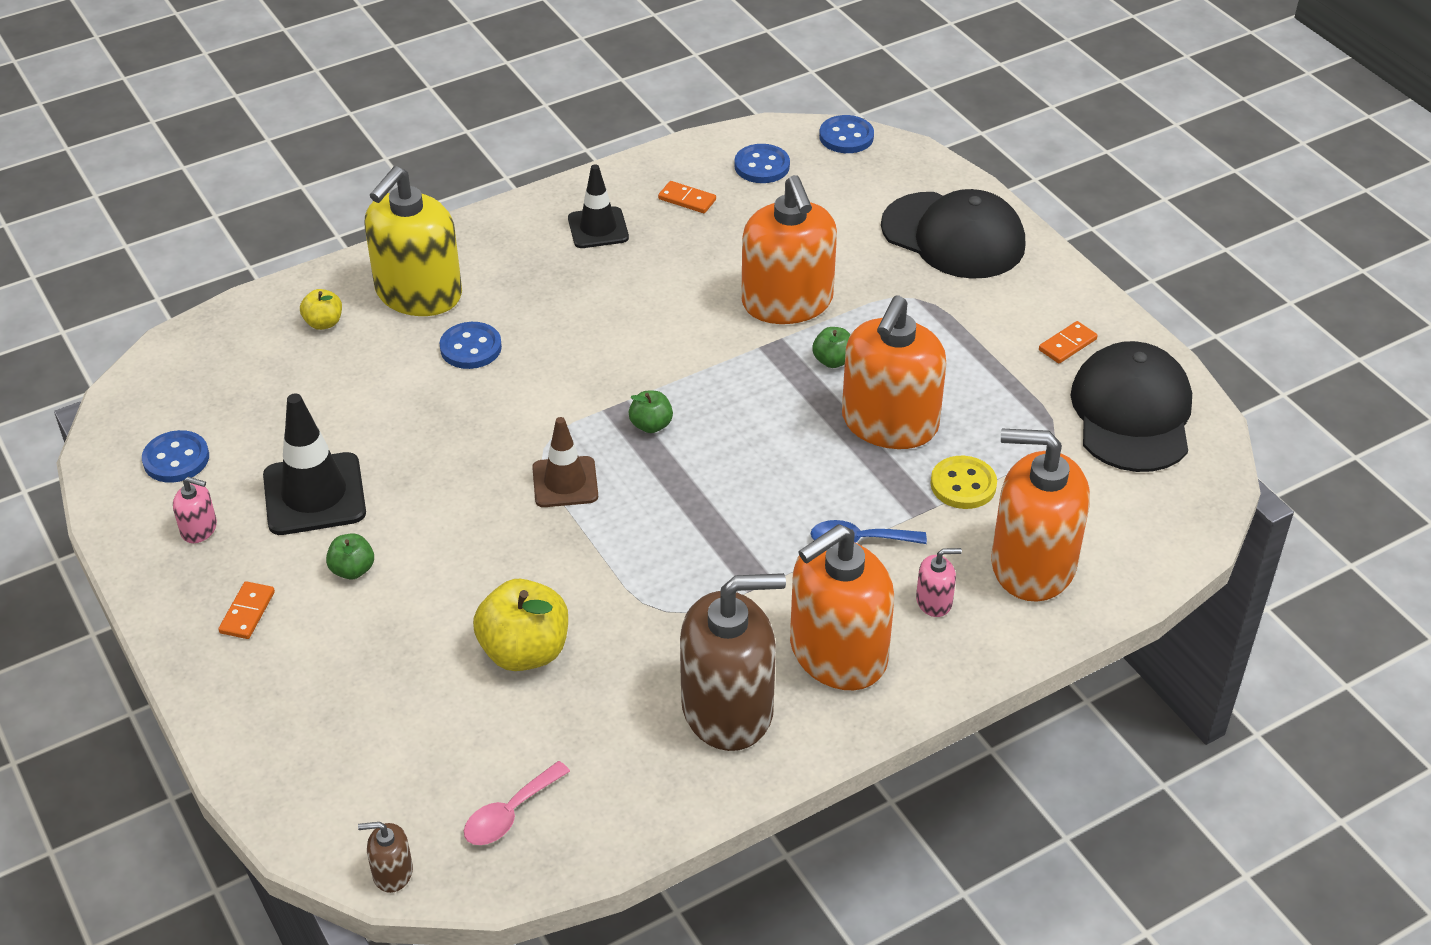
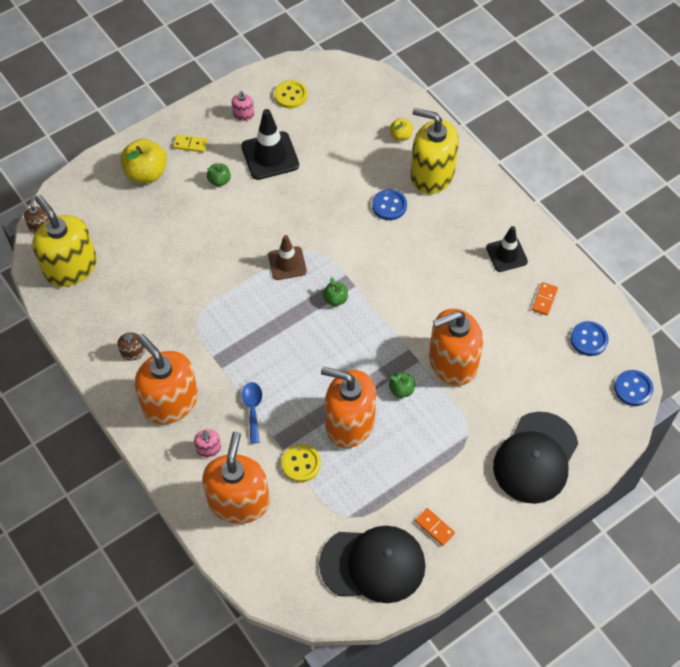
camera: 85 degrees right, 15 degrees up
blue button [142,430,209,483] -> yellow button [274,80,307,109]
orange domino [218,581,275,639] -> yellow domino [173,135,207,152]
pink spoon [464,761,570,845] -> yellow soap dispenser [32,195,97,287]
yellow apple [473,579,568,671] -> yellow apple moved to [121,139,167,183]
brown soap dispenser [680,573,786,751] -> brown soap dispenser [117,332,145,361], size x0.41

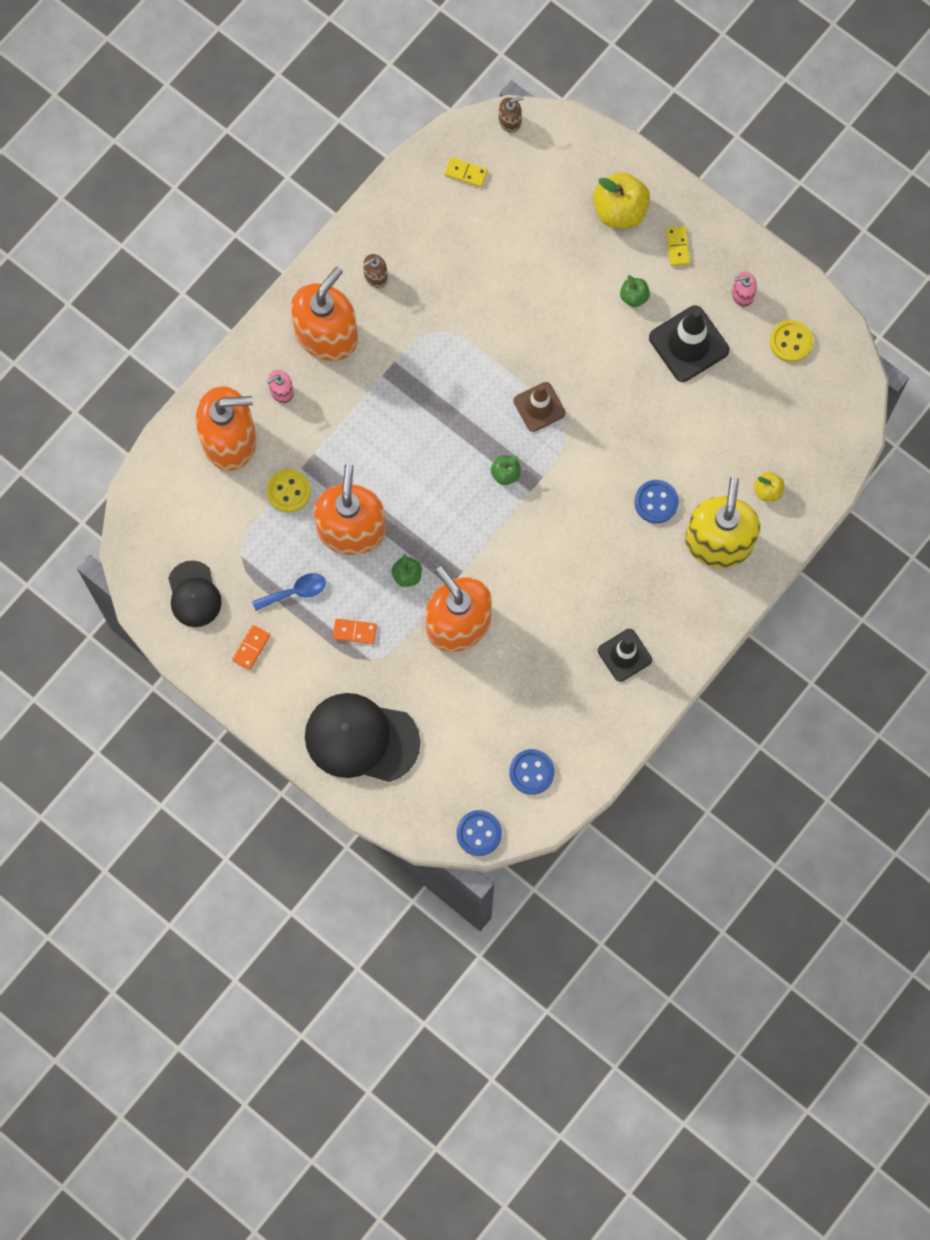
camera: 75 degrees right, 15 degrees up
yellow soap dispenser [32,195,97,287] -> yellow domino [445,157,488,187]
blue spoon [242,382,262,444] -> blue spoon moved to [252,573,326,611]
black cap [319,526,426,603] -> black cap [168,560,222,627], size x0.60
orange domino [532,282,558,315] -> orange domino moved to [333,619,377,644]

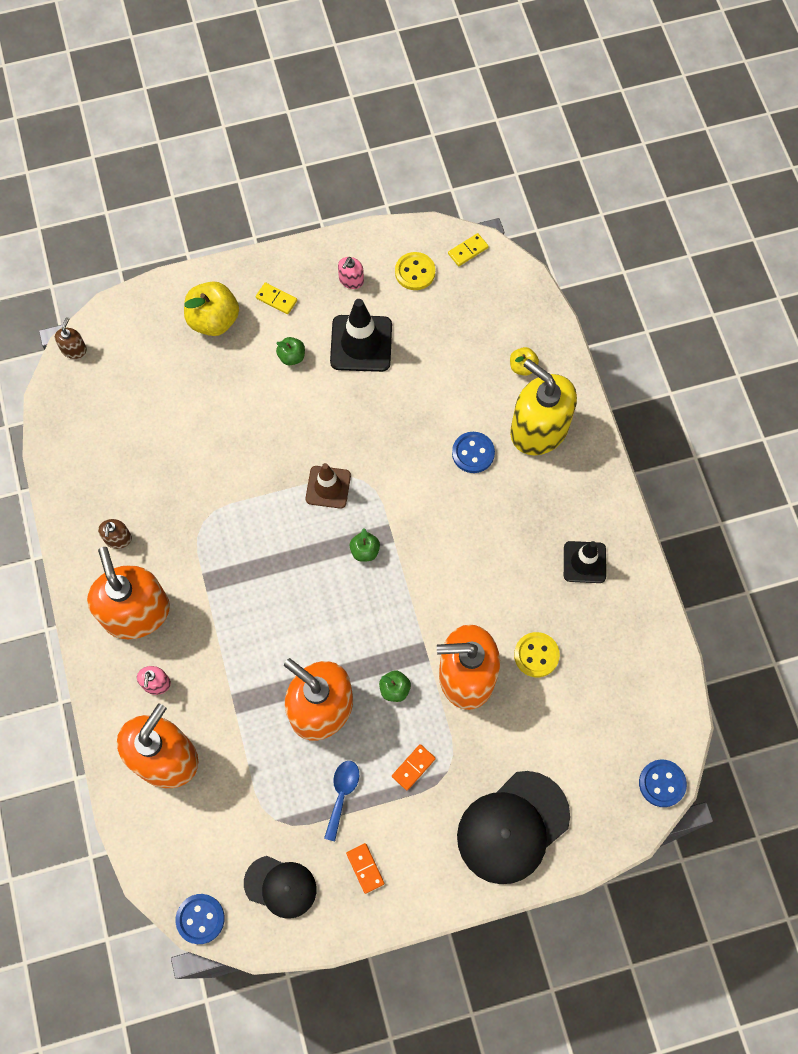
camera: 55 degrees left, 5 degrees down
yellow button [267,469,311,513] -> yellow button moved to [514,632,560,677]
yellow domino [445,157,488,187] -> yellow domino moved to [448,233,489,266]
blue button [509,749,554,795] -> blue button moved to [176,894,225,944]

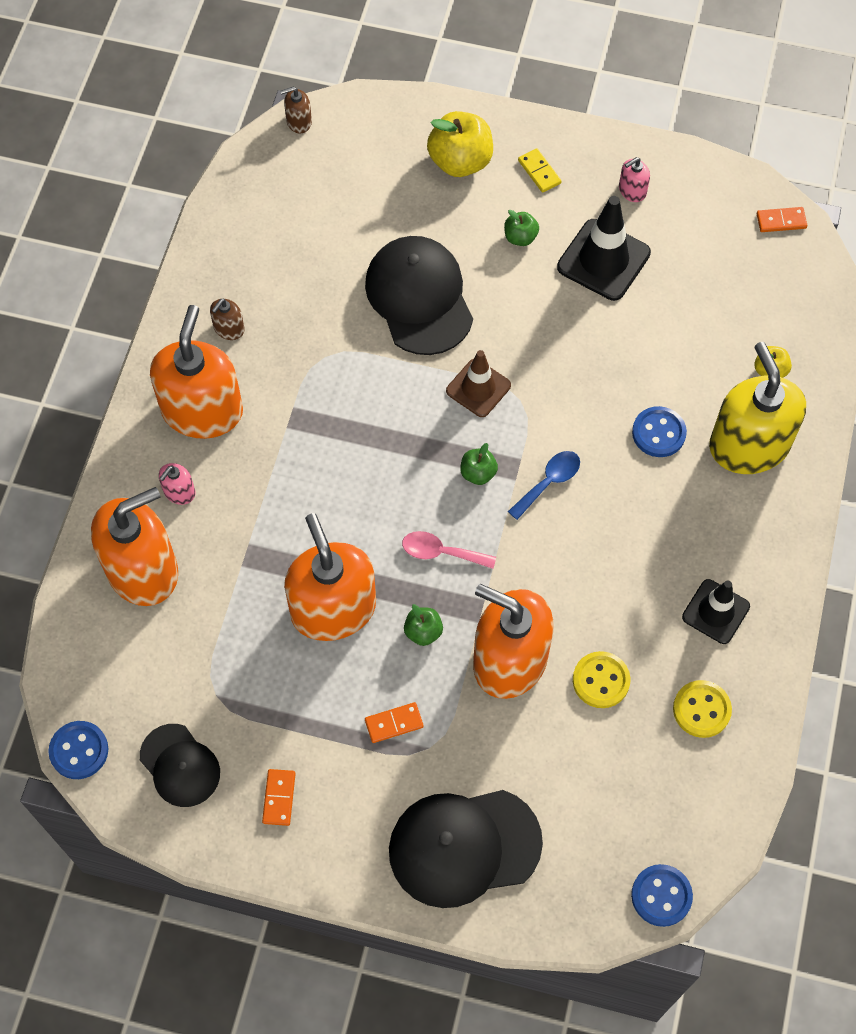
camera: 30 degrees right, 5 degrees down
brown soap dispenser [55,317,87,359] -> brown soap dispenser turned 150 degrees counterclockwise [280,87,312,133]
blue spoon [324,761,359,841] -> blue spoon moved to [508,451,580,520]
yellow button [395,252,435,290] -> yellow button moved to [673,680,732,738]
yellow domino [448,233,489,266] -> orange domino [757,207,807,232]
none -> black cap [365,236,473,355]
none -> pink spoon [402,531,496,569]

